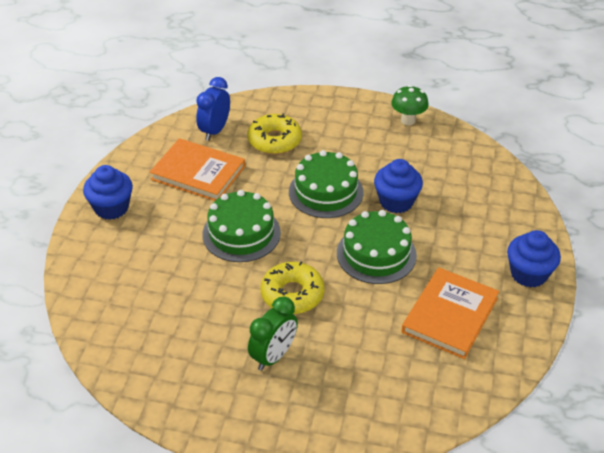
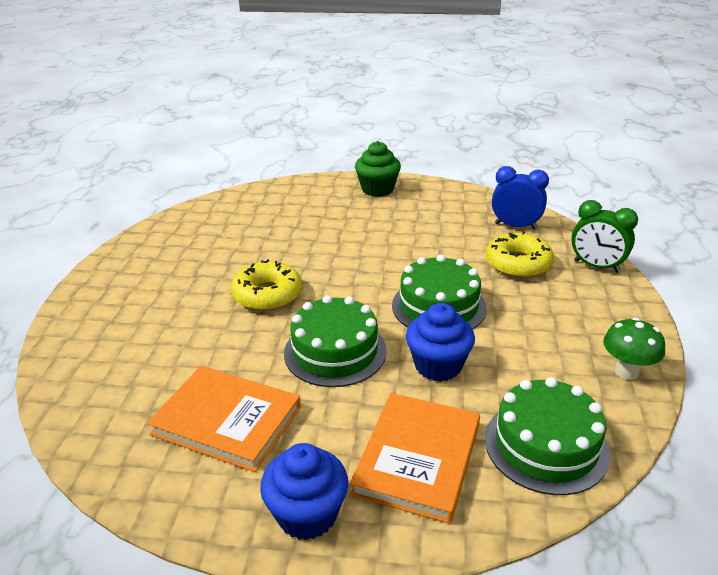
camera: 85 degrees right, 10 degrees down
blue cupcake [83,165,133,220] -> green cupcake [355,141,401,197]
orange book [150,138,245,201] -> orange book moved to [350,393,480,524]
green cake [202,190,281,262] -> green cake moved to [485,377,610,495]
green clock [248,297,298,371] -> green clock moved to [571,200,638,273]

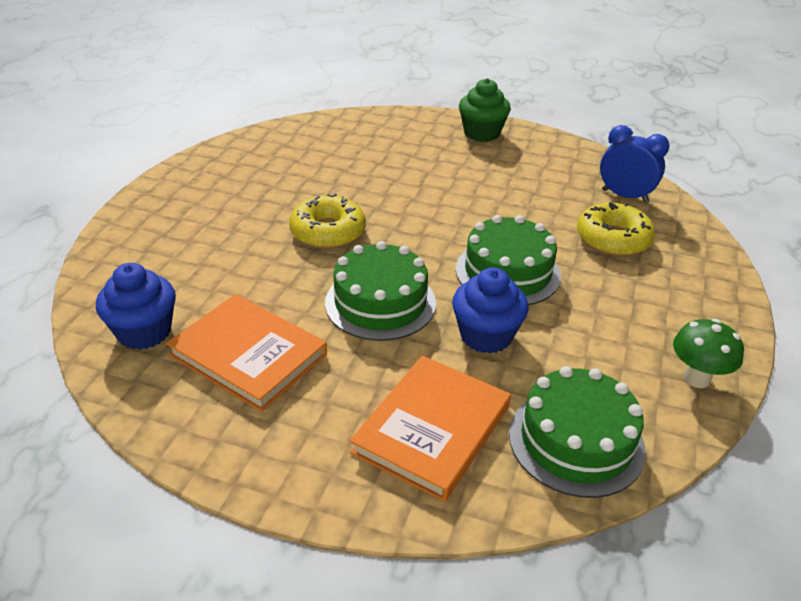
camera: 10 degrees right, 5 degrees up
blue cupcake [260,443,348,540] -> blue cupcake moved to [96,263,176,350]
green clock [571,200,638,273] -> none

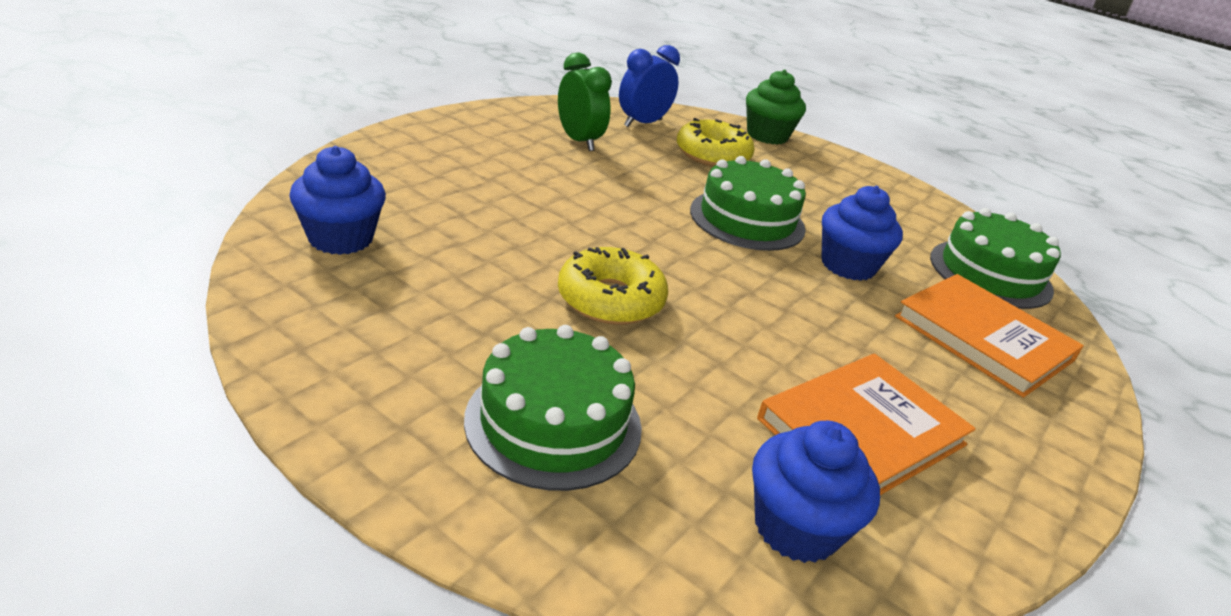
camera: 75 degrees left, 5 degrees down
green cake [325,241,436,341] -> green cake moved to [464,325,642,491]
green cupcake [459,78,511,142] -> green cupcake moved to [746,70,806,145]
green mushroom [673,319,744,388] -> none
none -> blue cupcake [289,146,386,255]
none -> green clock [558,53,612,151]

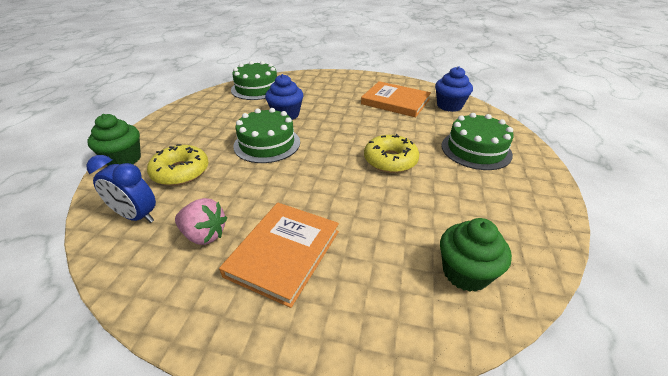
camera: 110 degrees left, 5 degrees up
blue cupcake [289,146,386,255] -> green cupcake [440,218,512,292]
green clock [558,53,612,151] -> pink strawberry [175,198,227,245]
orange book [895,274,1084,398] -> orange book moved to [219,202,339,308]

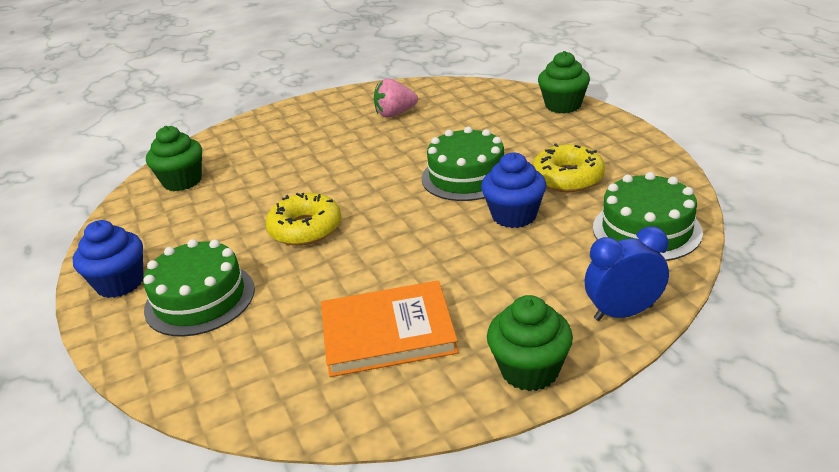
camera: 145 degrees right, 5 degrees down
blue clock [86,155,156,223] -> blue clock moved to [585,227,669,321]
yellow donut [147,144,209,186] -> yellow donut moved to [532,143,605,192]
orange book [219,202,339,308] -> none
blue cupcake [435,66,473,112] -> blue cupcake moved to [73,220,144,298]
none -> green cupcake [487,295,573,391]

